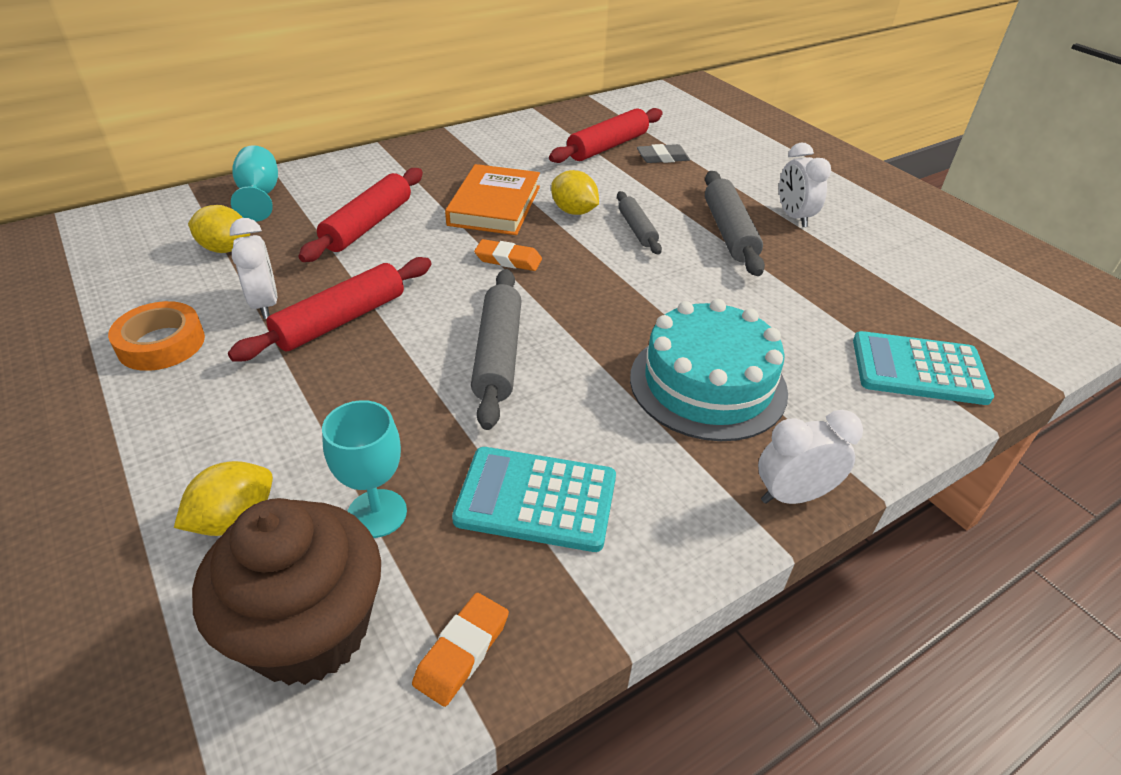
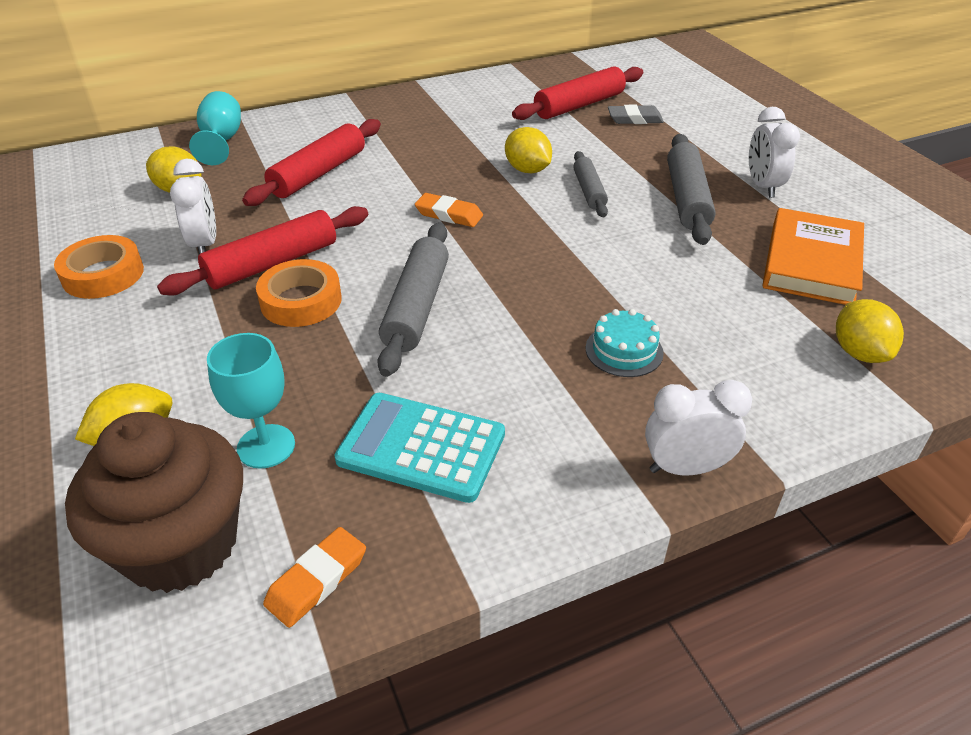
camera: 10 degrees right, 0 degrees up
orange book [445,164,540,235] -> orange book moved to [763,208,864,305]
turquoise cake [630,299,788,441] -> turquoise cake [585,309,664,377], size x0.48
turquoise calculator [853,331,994,405] -> yellow lemon [836,299,904,363]
none -> orange tape [256,259,342,327]

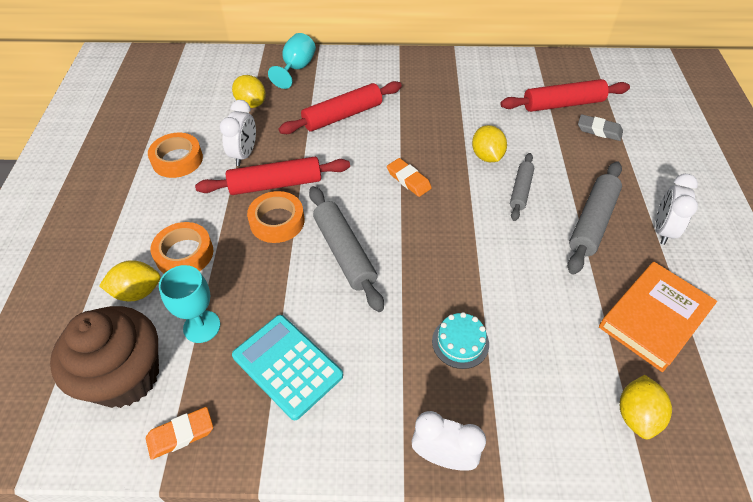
camera: 25 degrees right, 10 degrees up
grey rolling pin [377,223,449,377] -> grey rolling pin turned 60 degrees counterclockwise [309,186,384,312]
none -> orange tape [151,222,214,274]

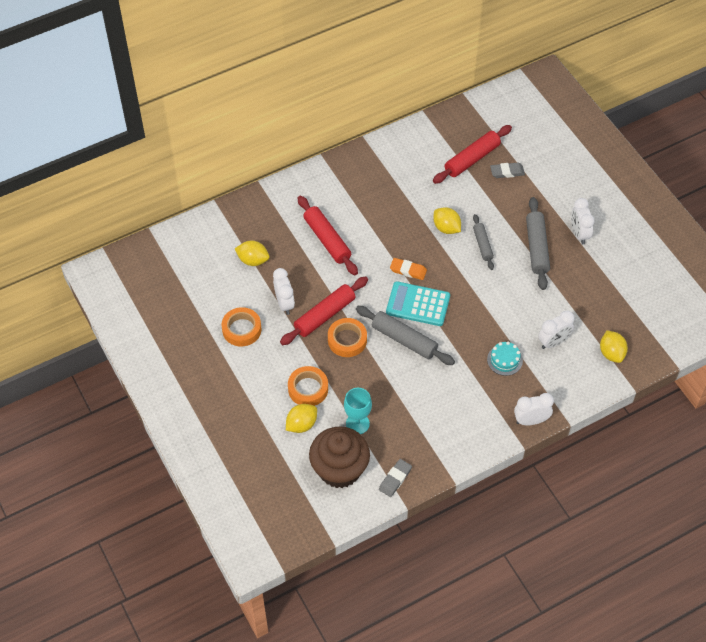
camera: 30 degrees left, 5 degrees up
orange eraser [146,407,213,460] -> grey eraser [379,459,412,497]
turquoise calculator [232,315,343,420] -> turquoise calculator moved to [386,281,450,326]
turquoise goblet [268,33,316,89] -> none
red rolling pin [278,81,402,134] -> red rolling pin turned 60 degrees counterclockwise [298,196,358,275]
orange book [599,262,717,372] -> none
none -> white clock [538,311,575,349]

